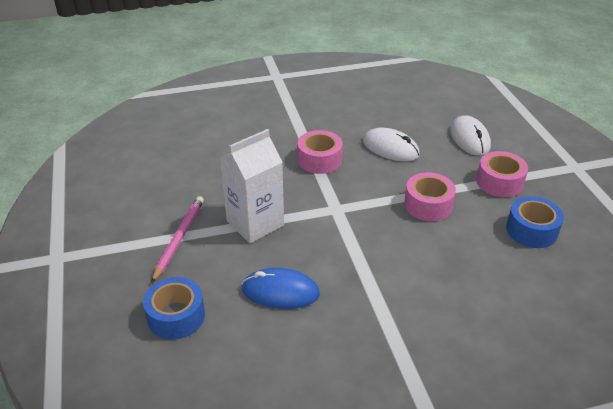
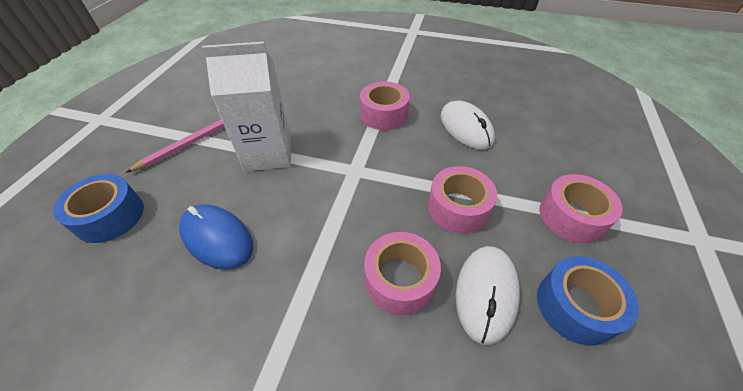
camera: 30 degrees right, 10 degrees up
white mouse [450,115,491,156] -> white mouse moved to [456,246,520,345]
none -> pink tape [364,232,441,315]

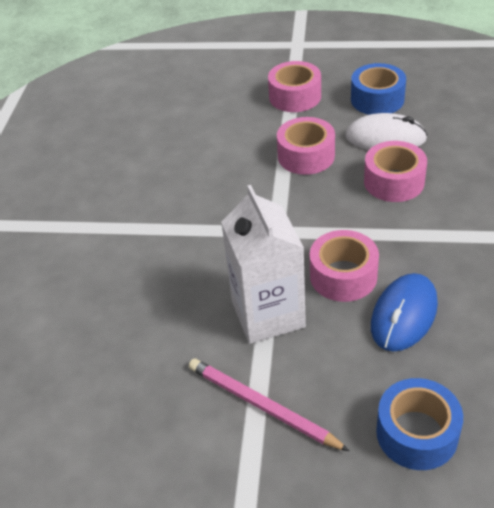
camera: 95 degrees left, 5 degrees down
pink tape [360,81,410,130] -> pink tape moved to [310,230,379,302]
white mouse [441,101,495,150] -> none

